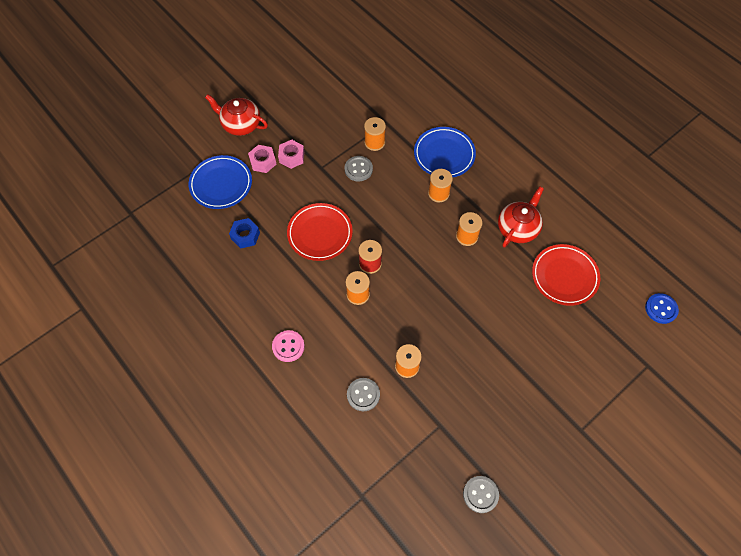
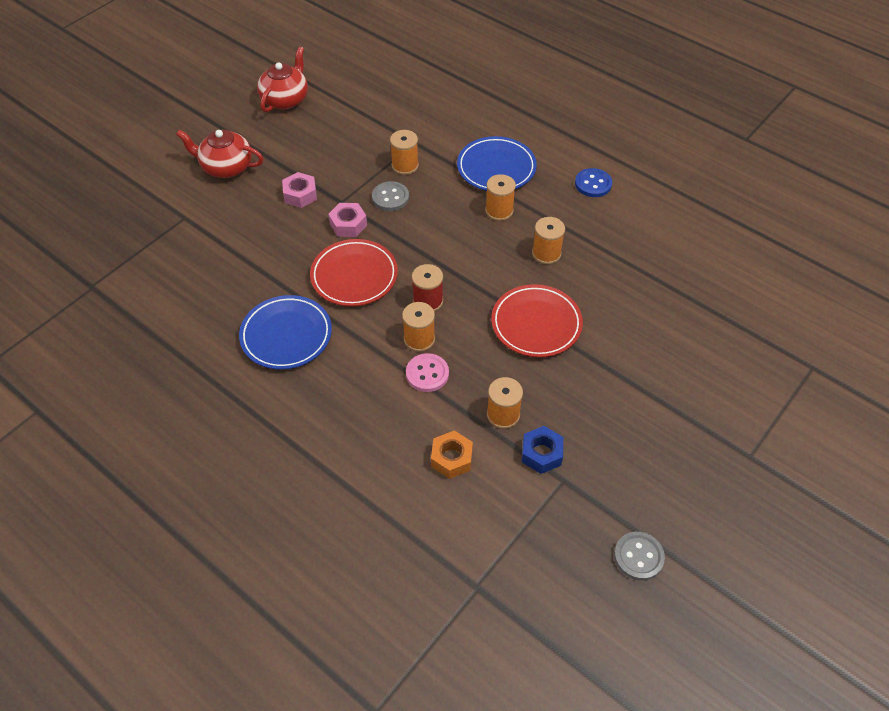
camera: 10 degrees left, 10 degrees down
blue plate [189,155,252,209] -> blue plate moved to [239,295,332,369]
blue nut [229,218,260,249] -> blue nut moved to [522,426,563,474]
pink nut [248,145,277,173] -> pink nut moved to [328,203,367,237]
pink button [272,330,305,362] -> pink button moved to [406,353,449,392]
grey button [347,378,380,411] -> orange nut [431,431,473,479]
red teapot [498,187,544,247] -> red teapot moved to [257,47,308,112]
red plate [532,244,600,306] -> red plate moved to [491,284,583,357]
blue button [645,293,679,324] -> blue button moved to [575,168,612,197]

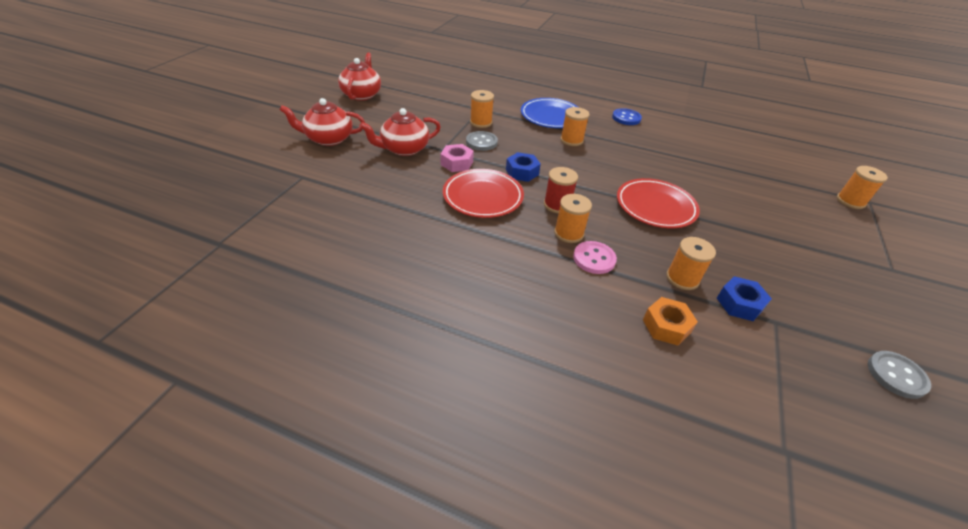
camera: 20 degrees left, 10 degrees down
blue plate [239,295,332,369] -> none
pink nut [282,172,317,208] -> red teapot [359,108,441,156]
orange spool [532,217,565,264] -> orange spool moved to [837,166,888,209]
none -> blue nut [506,152,541,182]

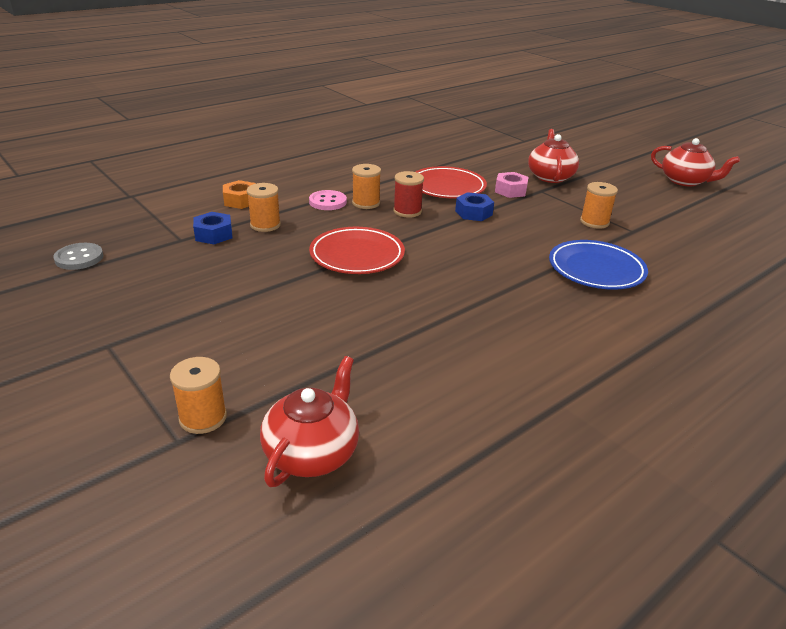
camera: 120 degrees right, 10 degrees down
red teapot [280,98,365,146] -> red teapot moved to [260,356,359,487]
grey button [466,131,498,151] -> none
orange spool [560,107,590,146] -> none
blue button [612,108,642,125] -> none

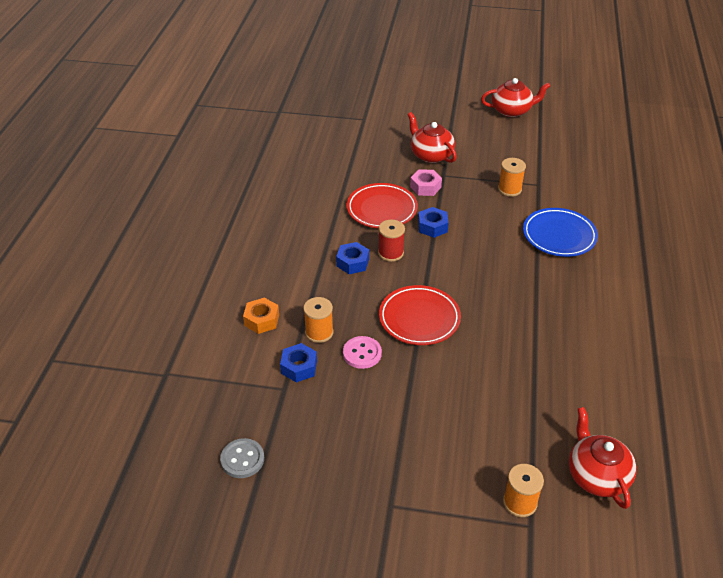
camera: 40 degrees left, 10 degrees up
pink button [309,190,347,210] -> pink button moved to [343,336,382,369]
orange spool [352,164,381,209] -> blue nut [336,242,369,274]

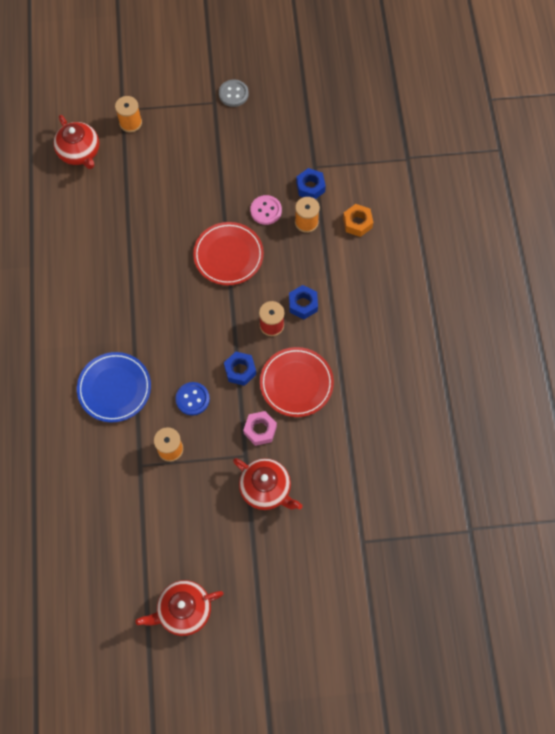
camera: 165 degrees right, 25 degrees up
grey button [220,438,264,478] -> grey button moved to [219,79,249,107]
none -> blue button [176,382,210,415]

